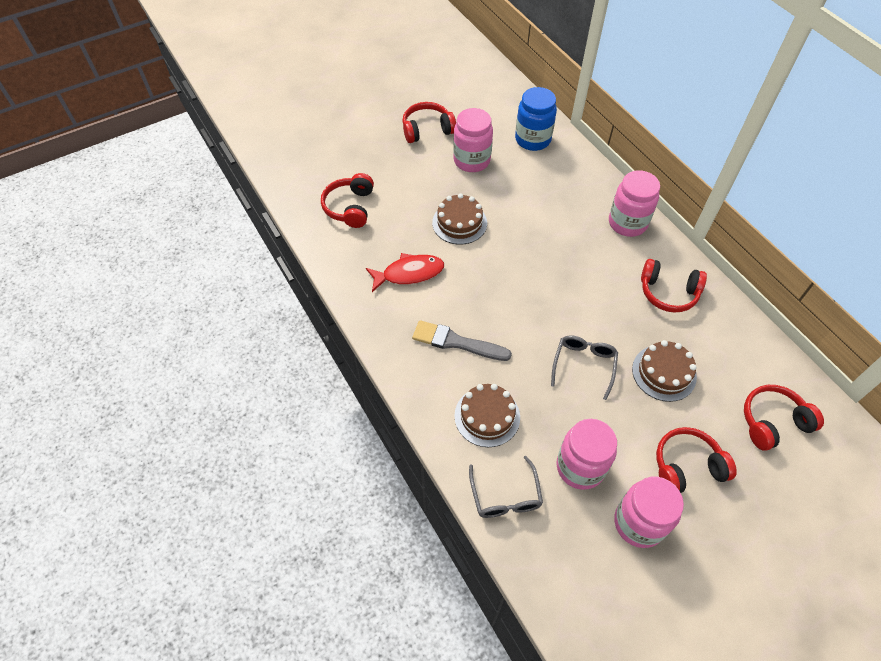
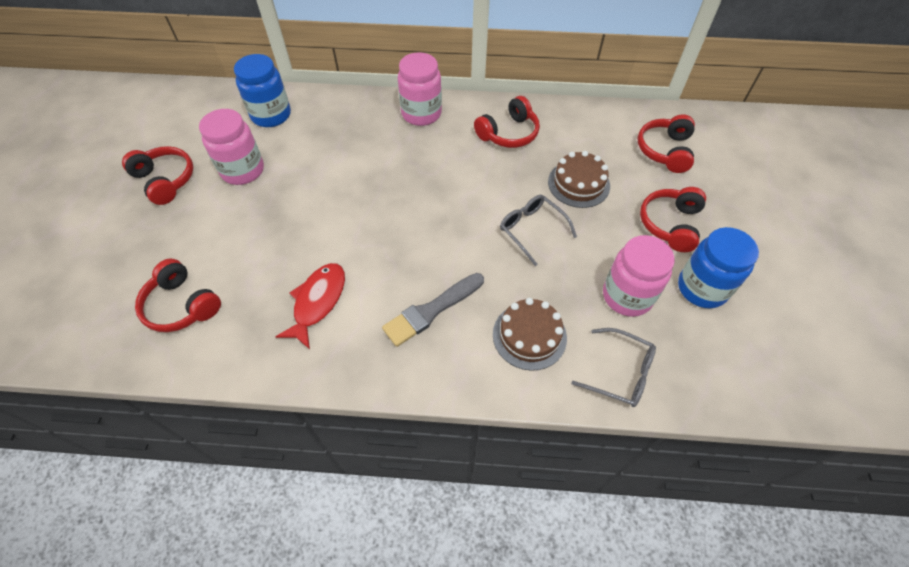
camera: 55 degrees left, 0 degrees up
red headphones [402,102,456,143] -> red headphones turned 120 degrees clockwise [122,146,193,205]
brown cake [432,193,487,245] -> none
pink jar [614,477,684,548] -> blue jar [678,227,759,308]

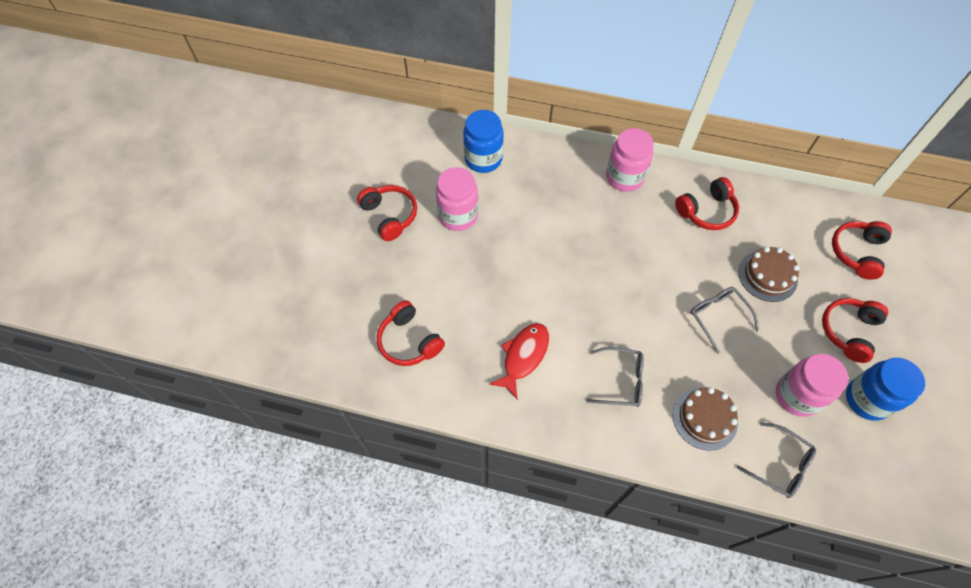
camera: 10 degrees right, 5 degrees up
grey brush [382,273,484,347] -> grey glasses [587,347,644,407]

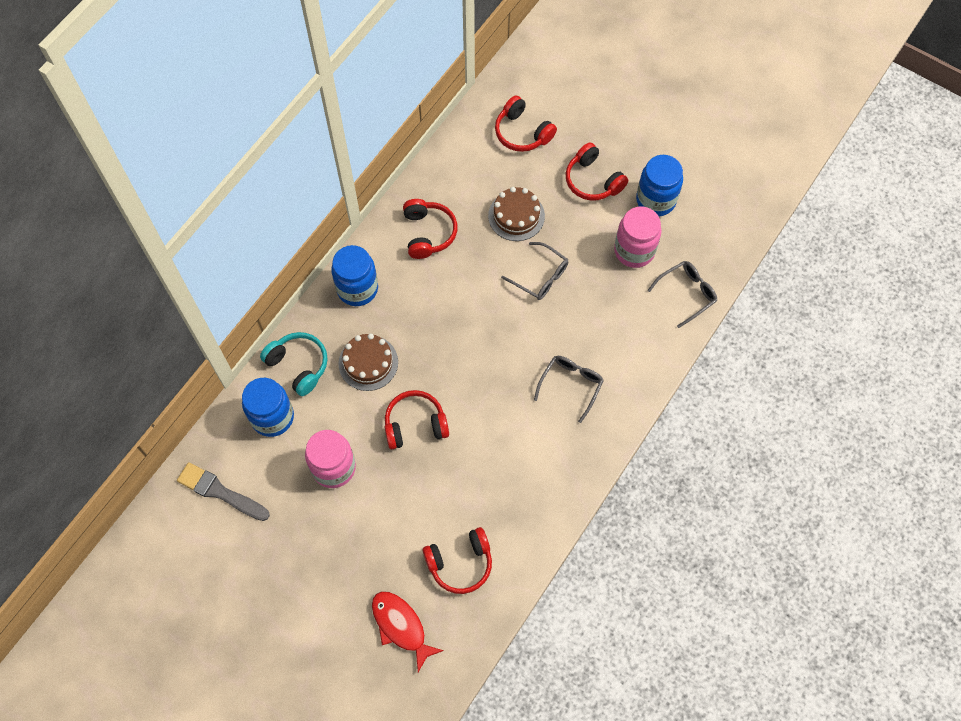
camera: 70 degrees left, 5 degrees up
red headphones [357,185,417,241] -> red headphones moved to [385,390,449,449]
red fish [489,323,549,399] -> red fish moved to [372,591,444,672]
pink jar [606,128,654,192] -> blue jar [331,245,378,306]
brown cake [673,387,738,451] -> brown cake moved to [338,333,398,391]
grey glasses [690,287,759,354] -> grey glasses turned 135 degrees counterclockwise [501,242,569,300]
none -> grey brush [177,462,270,521]
none -> turquoise headphones [260,332,328,396]

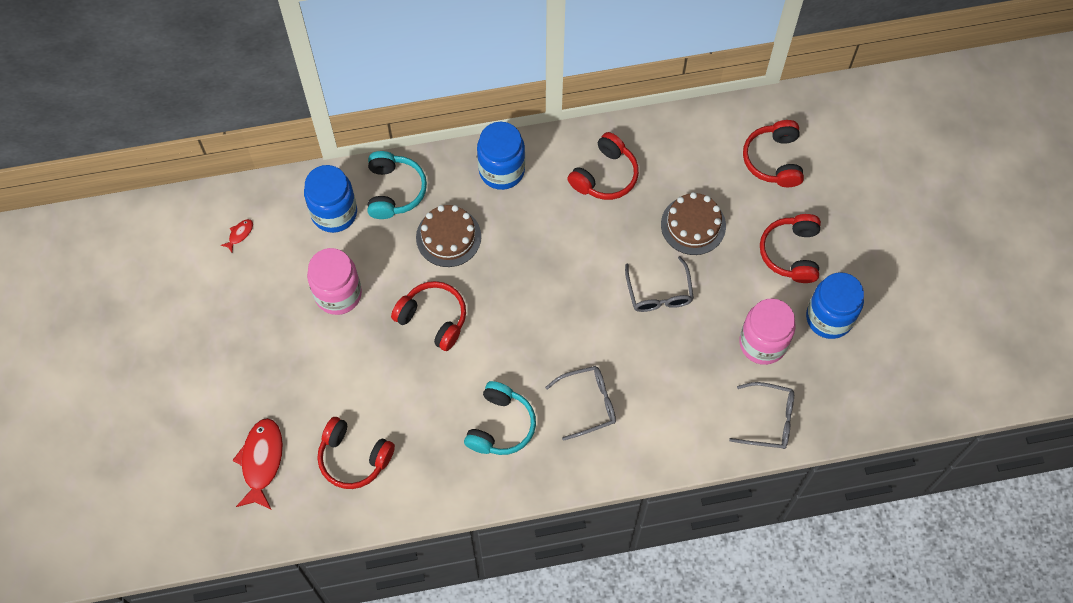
camera: 45 degrees right, 0 degrees up
grey brush [177,462,270,521] -> red fish [221,219,253,252]
none -> turquoise headphones [464,381,536,455]

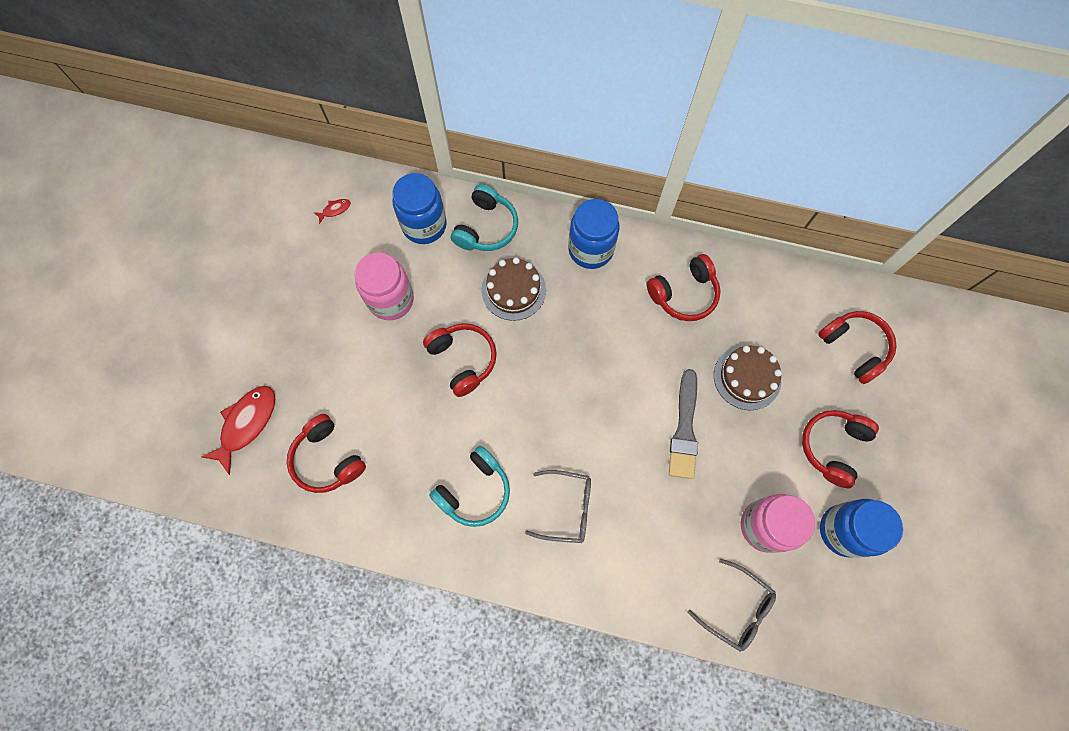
camera: 25 degrees right, 5 degrees up
grey glasses [625,256,694,312] -> grey brush [669,369,698,479]
red headphones [743,120,804,187] -> red headphones turned 120 degrees clockwise [818,311,897,384]

